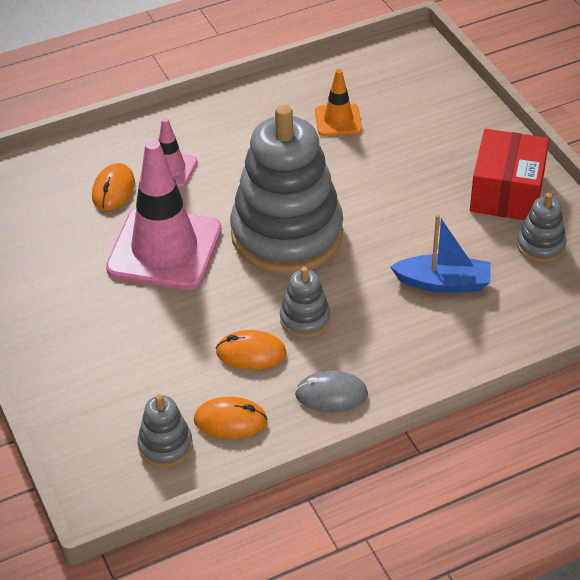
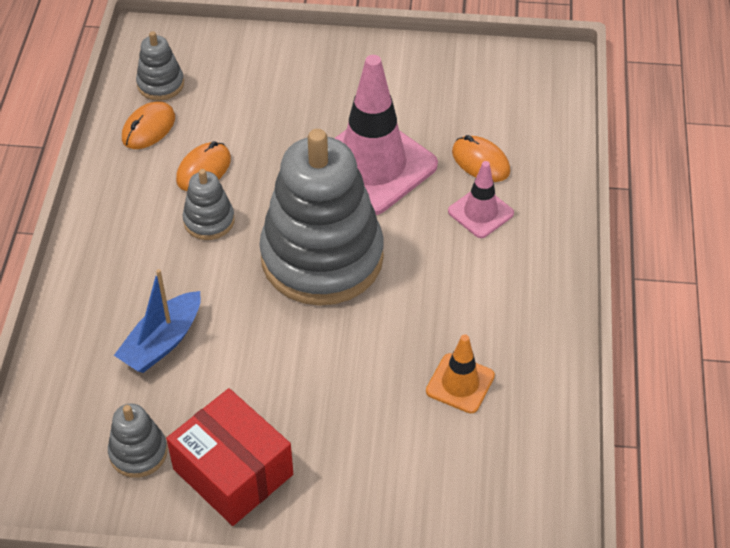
camera: 120 degrees right, 5 degrees up
grey mouse [295,371,368,412] -> none

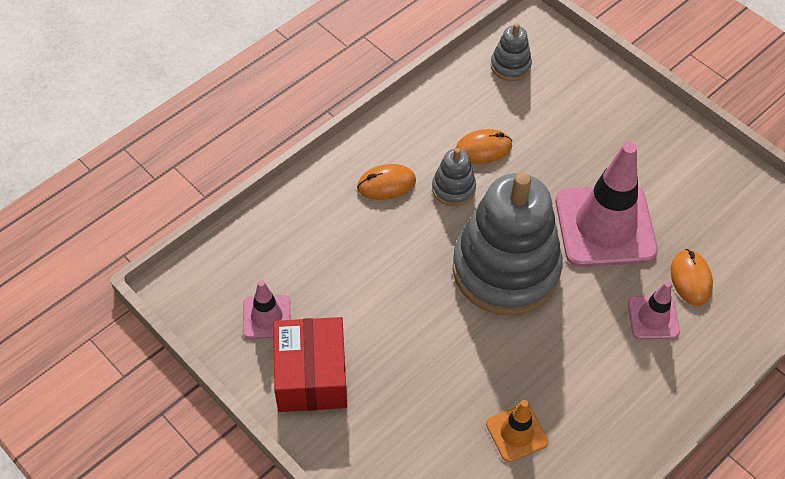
camera: 40 degrees right, 5 degrees up
grey stacking toy [108,404,168,478] -> pink traffic cone [243,280,291,339]
blue boat [114,269,201,373] -> none
orange mouse [122,101,175,149] -> orange mouse moved to [357,164,416,200]

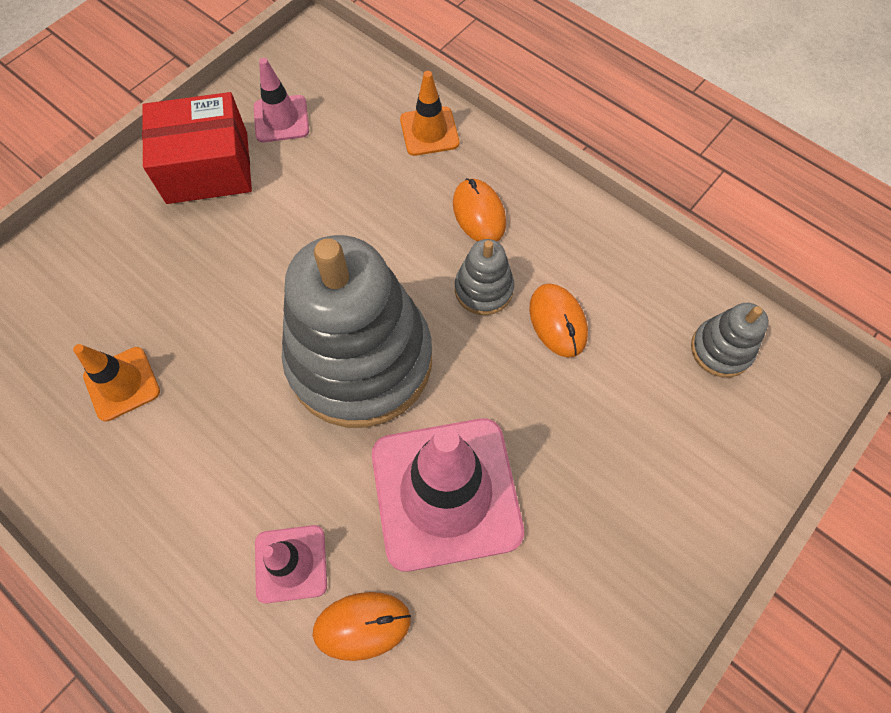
camera: 85 degrees right, 10 degrees up
none -> orange traffic cone [400,71,459,156]

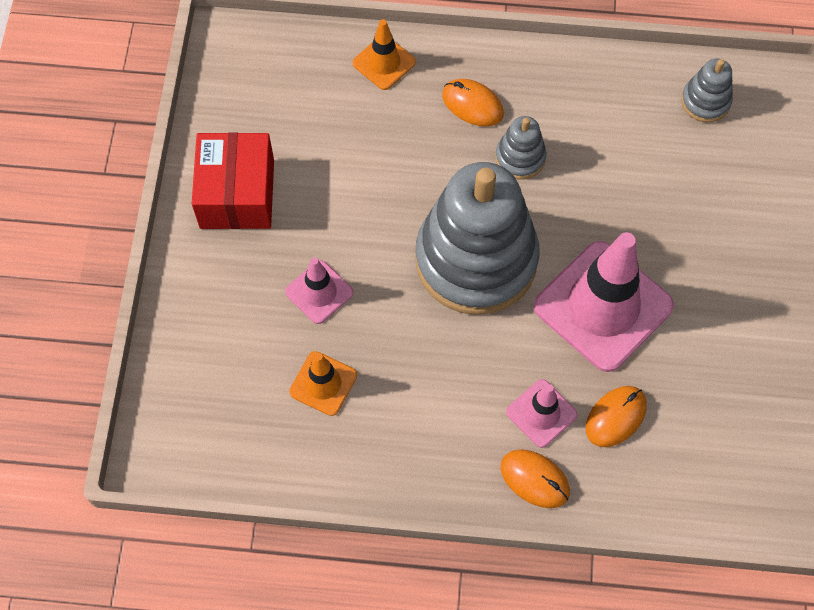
camera: 35 degrees left, 0 degrees up
red box [142,92,252,204] -> red box turned 45 degrees counterclockwise [192,133,274,229]
pink traffic cone [254,58,309,142] -> pink traffic cone moved to [285,258,353,324]
orange mouse [529,284,588,358] -> orange mouse moved to [501,450,570,508]

